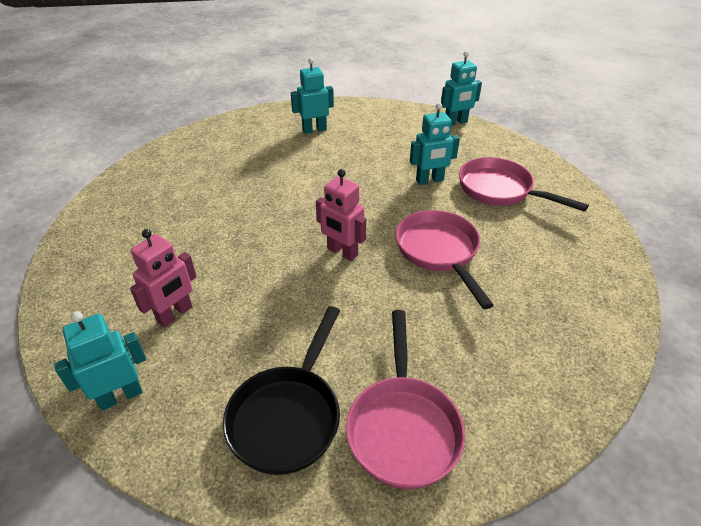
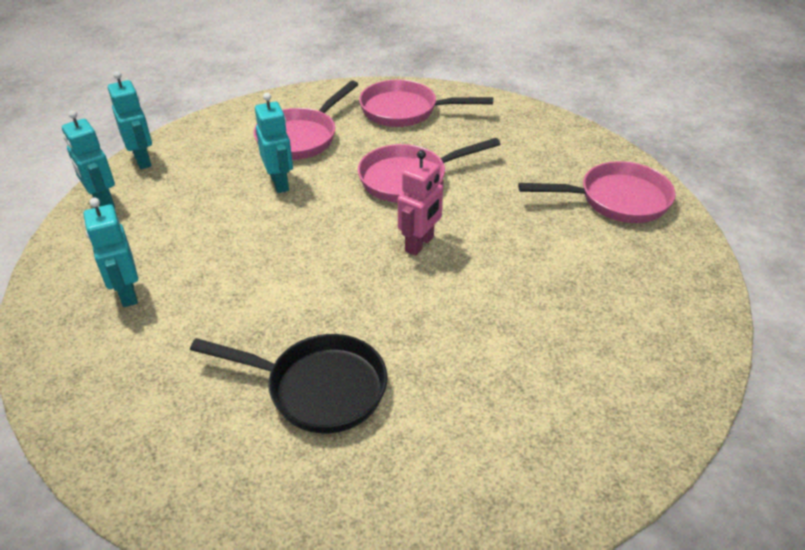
camera: 95 degrees left, 0 degrees up
turquoise robot [54,311,146,411] -> turquoise robot moved to [62,110,115,208]
pink robot [130,229,197,328] -> none
black pan [223,306,340,475] -> black pan moved to [190,334,387,434]
none -> pink pan [359,80,493,127]

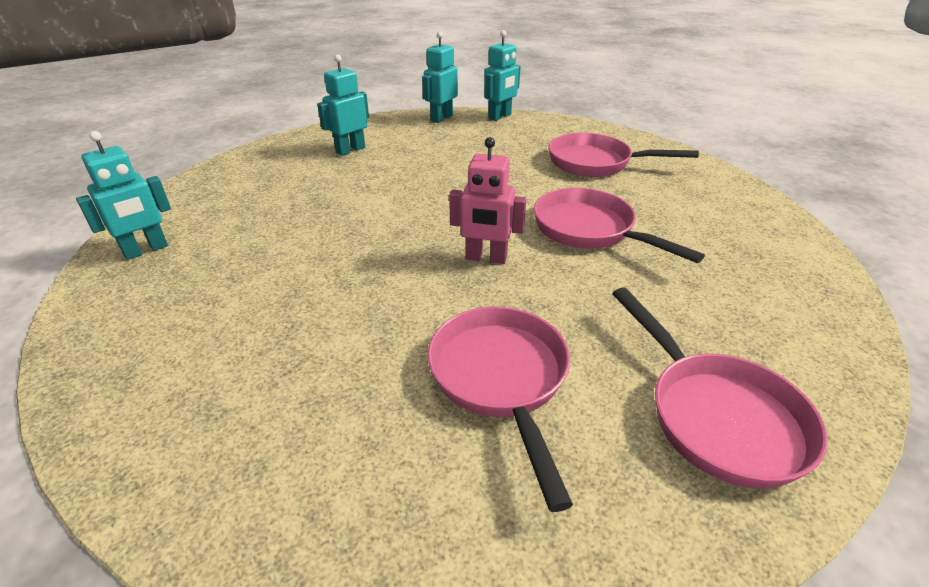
camera: 70 degrees right, 5 degrees down
black pan [190,334,387,434] -> none
turquoise robot [255,93,293,193] -> turquoise robot moved to [76,131,171,260]
pink pan [359,80,493,127] -> pink pan moved to [427,307,573,512]

